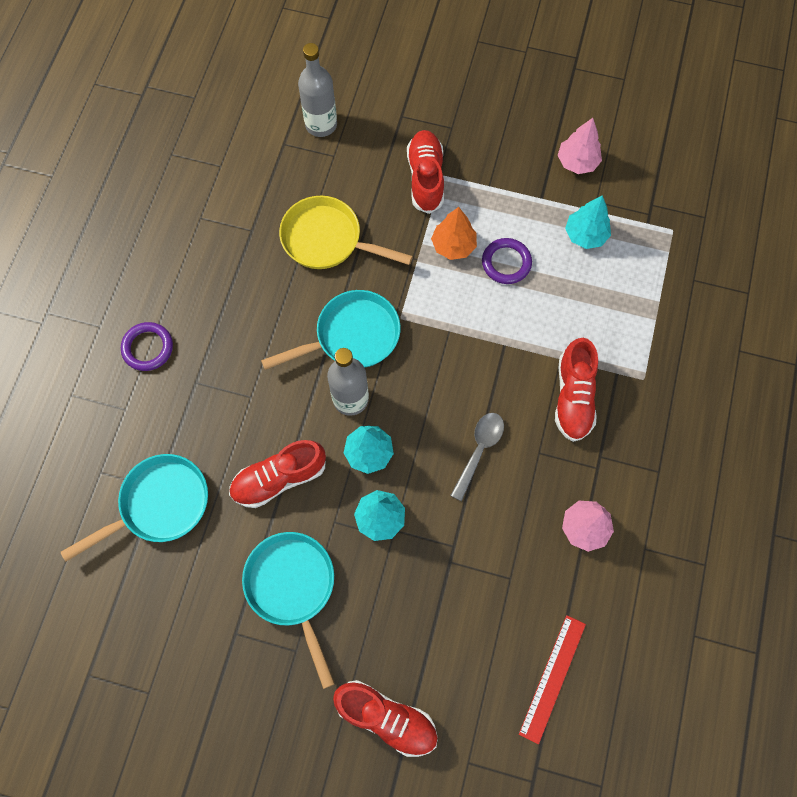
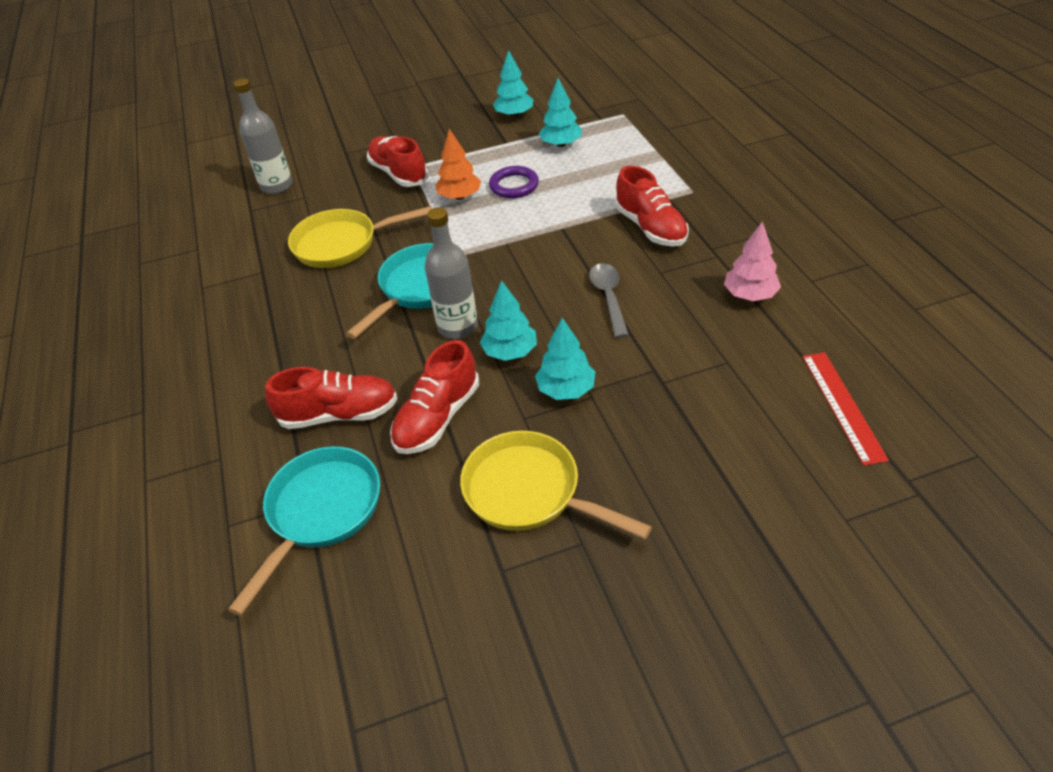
camera: 30 degrees left, 25 degrees down
purple ring [121,322,173,371] -> none
turquoise pan [242,532,335,689] -> yellow pan [460,431,652,539]
red shoe [333,680,438,757] -> red shoe moved to [265,367,398,429]
pink tree [557,118,602,174] -> turquoise tree [493,50,533,118]

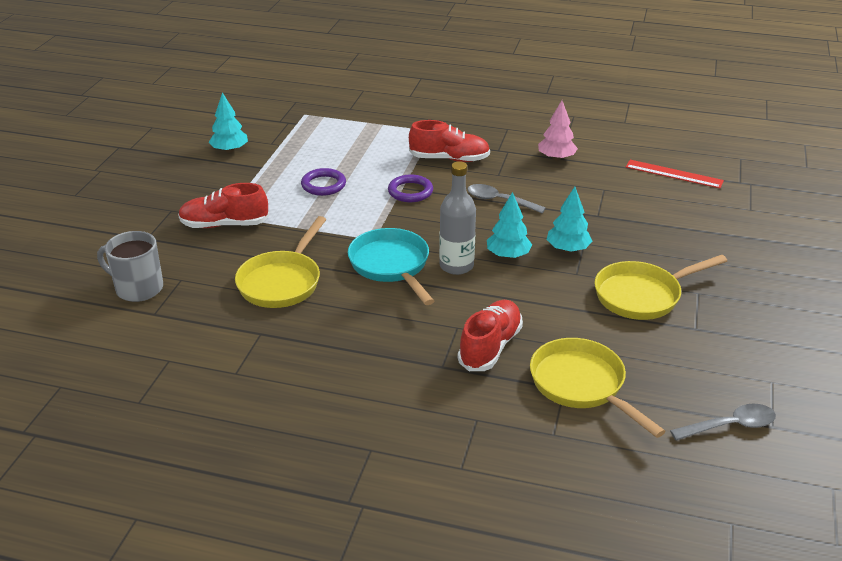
camera: 60 degrees left, 10 degrees down
turquoise pan [228,446,380,616] -> yellow pan [530,338,665,438]
grey bottle [233,78,293,194] -> grey mug [97,231,163,302]
red shoe [390,340,479,454] -> none
orange tree [435,129,481,200] -> none
turquoise tree [539,78,582,147] -> none
none -> purple ring [388,174,433,202]
none -> grey spoon [670,404,776,441]

